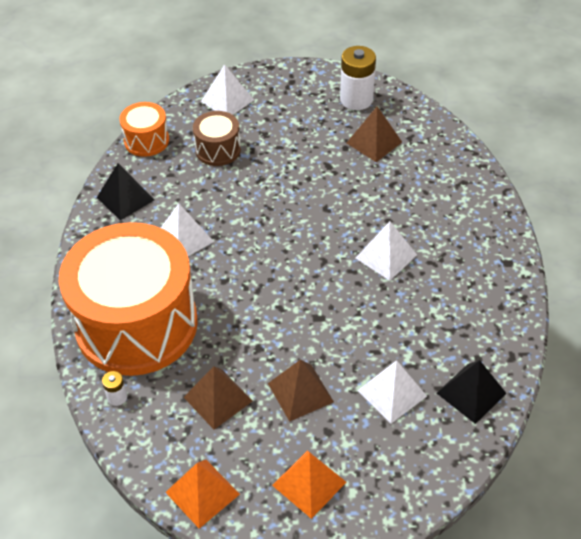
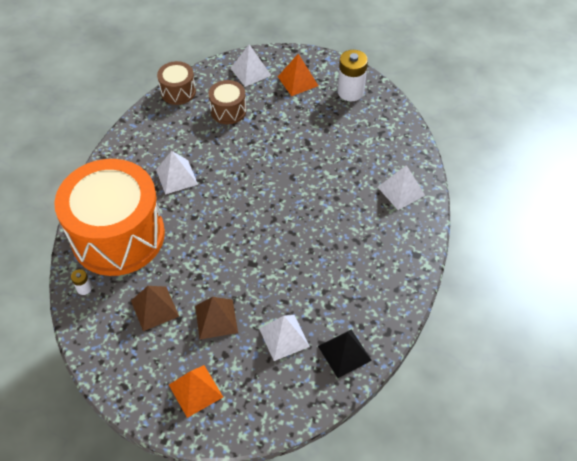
camera: 15 degrees right, 5 degrees up
black pyramid [97,163,154,220] -> none
orange drum [120,102,169,157] -> brown drum [157,61,196,105]
orange pyramid [165,460,240,529] -> orange pyramid moved to [278,54,318,96]
brown pyramid [347,107,402,162] -> none
white pyramid [356,221,417,281] -> white pyramid moved to [378,165,425,210]

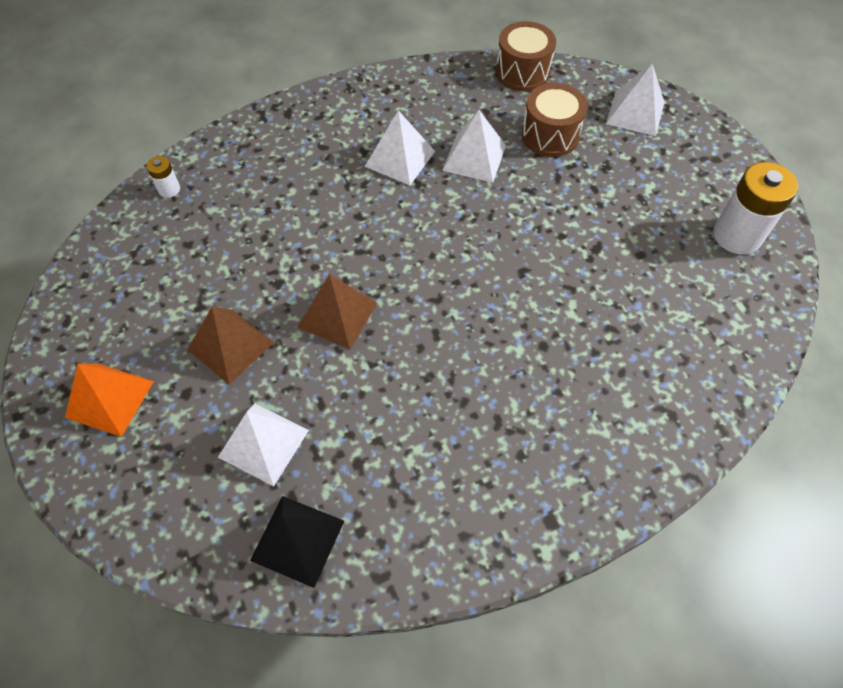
camera: 50 degrees right, 5 degrees up
orange drum [54,159,165,276] -> none
brown pyramid [131,286,179,331] -> brown pyramid moved to [297,274,377,349]
orange pyramid [278,54,318,96] -> none
white pyramid [378,165,425,210] -> white pyramid moved to [442,110,506,183]

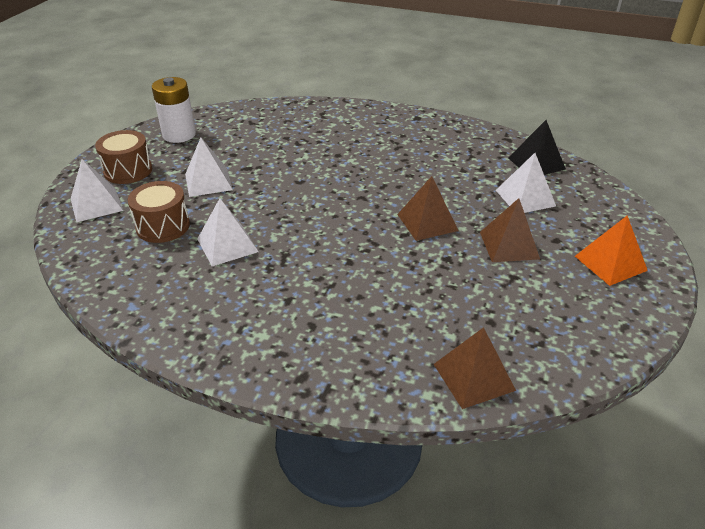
camera: 135 degrees left, 20 degrees down
white battery [146,156,180,198] -> brown pyramid [434,327,516,409]
white pyramid [364,110,435,185] -> white pyramid moved to [185,137,233,197]
brown drum [496,21,556,91] -> brown drum moved to [95,130,152,184]

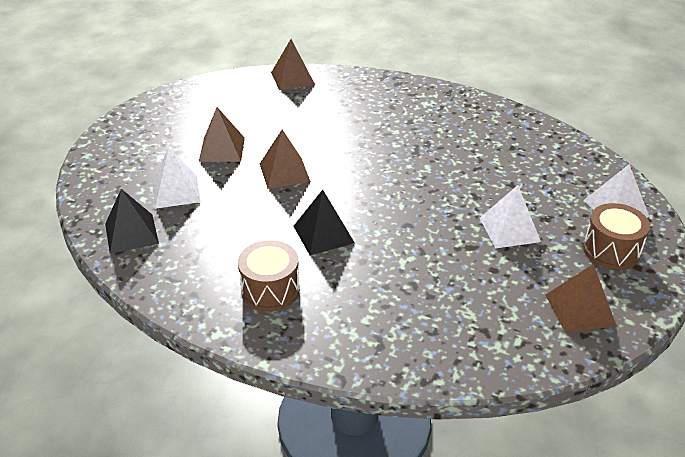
camera: 175 degrees left, 0 degrees up
brown drum [128,181,190,243] -> brown drum moved to [238,240,300,312]
white battery [152,77,196,143] -> brown pyramid [545,264,616,333]
white pyramid [197,198,259,266] -> none
orange pyramid [575,215,648,286] -> none
none -> black pyramid [293,190,355,255]

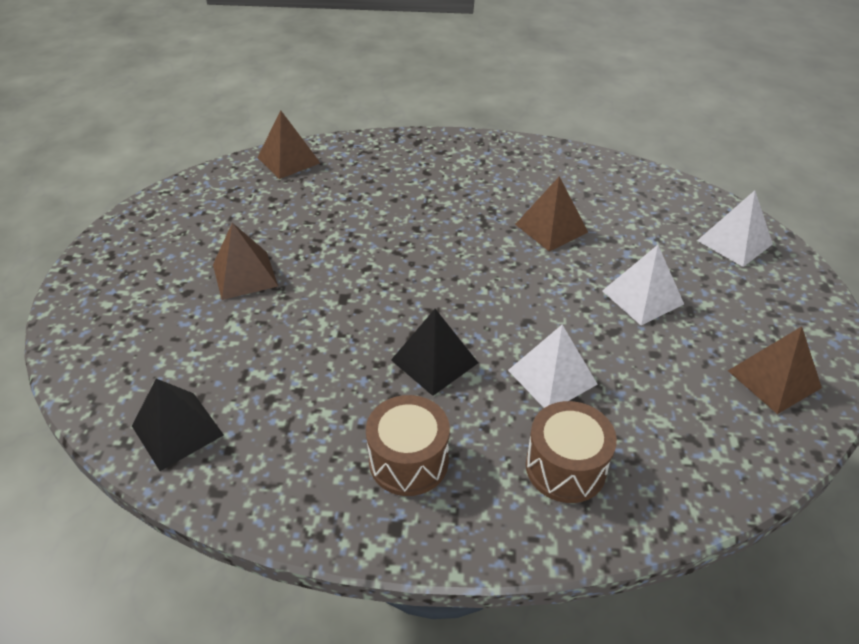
camera: 20 degrees left, 5 degrees up
white pyramid [153,148,201,209] -> white pyramid moved to [508,325,598,408]
brown pyramid [260,130,311,189] -> brown pyramid moved to [515,176,588,252]
brown drum [583,203,650,270] -> brown drum moved to [526,401,617,503]

